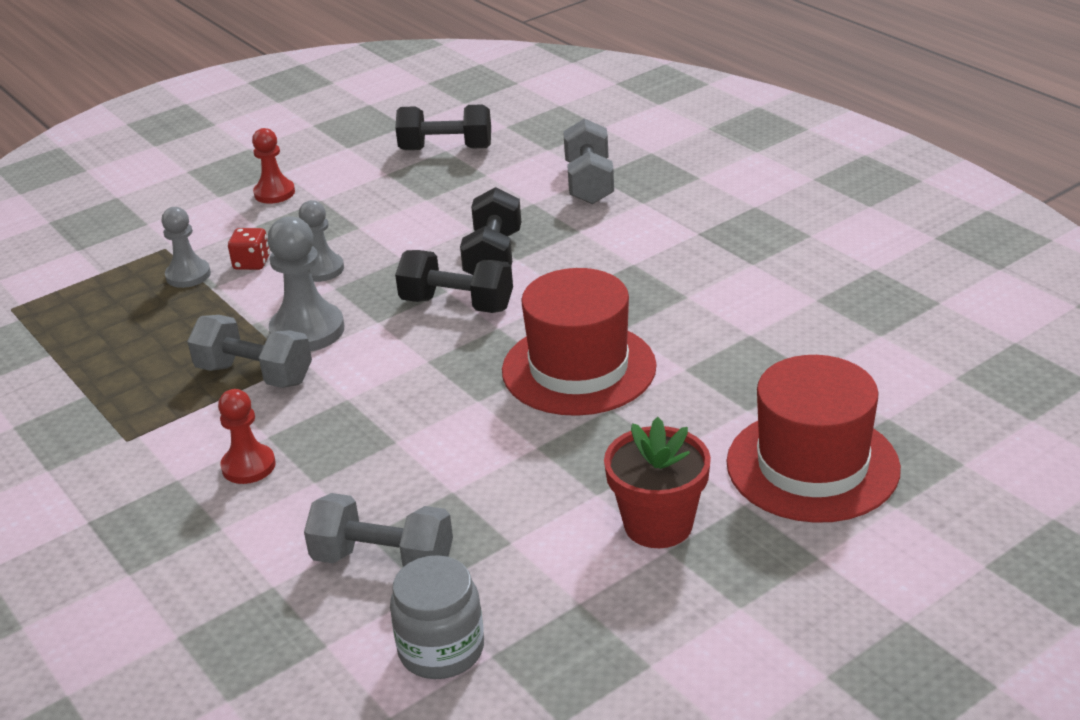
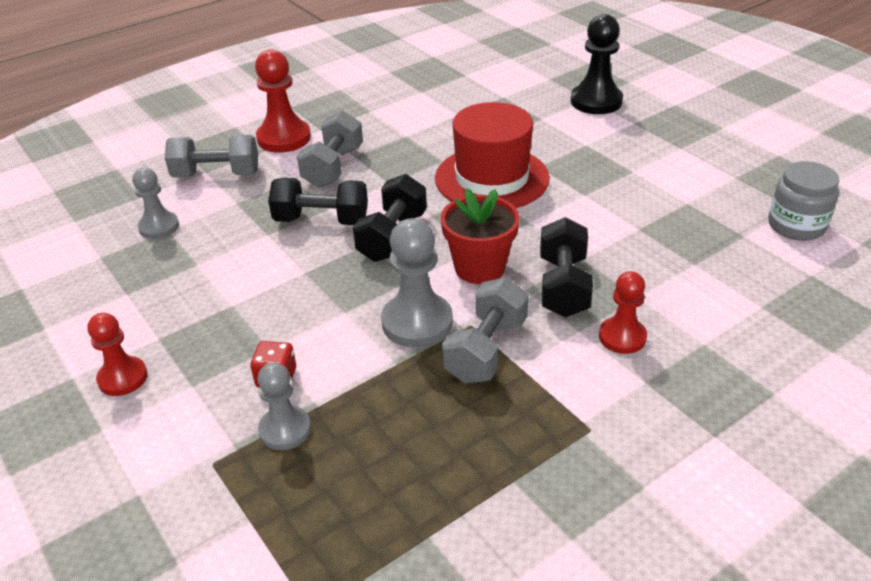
camera: 90 degrees left, 5 degrees up
grey pawn [299,200,344,282] -> grey pawn moved to [132,168,179,239]
grey dumbbell [304,493,453,567] -> grey dumbbell moved to [297,111,363,188]
black dumbbell [395,104,491,150] -> black dumbbell moved to [540,217,593,317]
red flower pot [604,417,711,548] -> red flower pot moved to [441,188,520,284]
red hat [726,355,901,523] -> black pawn [571,14,623,114]
none -> red pawn [255,49,311,153]

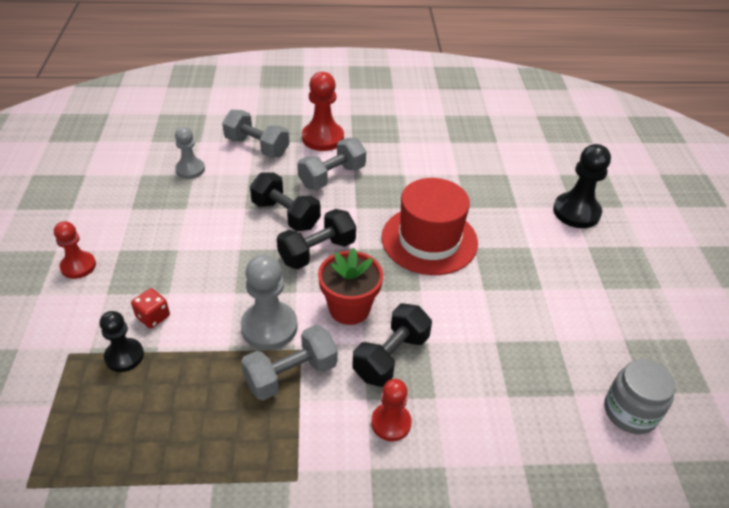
camera: 30 degrees right, 5 degrees up
grey pawn [257,362,311,450] -> black pawn [100,311,144,372]

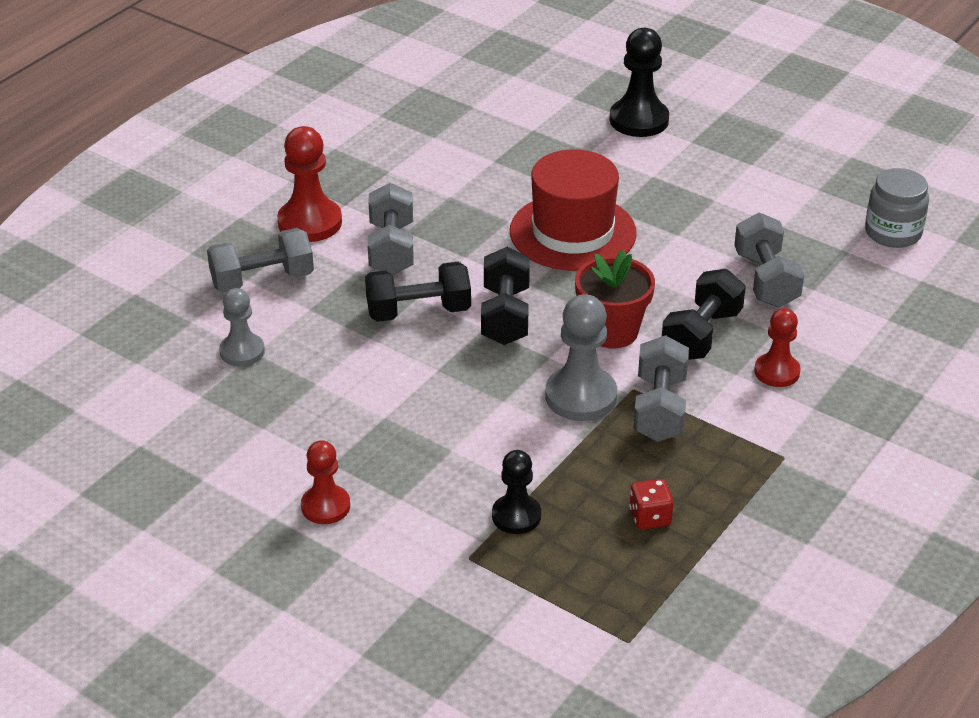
camera: 50 degrees left, 5 degrees down
red dice [131,288,170,329] -> red dice moved to [629,479,673,529]
black dumbbell [352,304,432,387] -> black dumbbell turned 45 degrees clockwise [662,269,746,360]
none -> grey dumbbell [734,213,805,307]

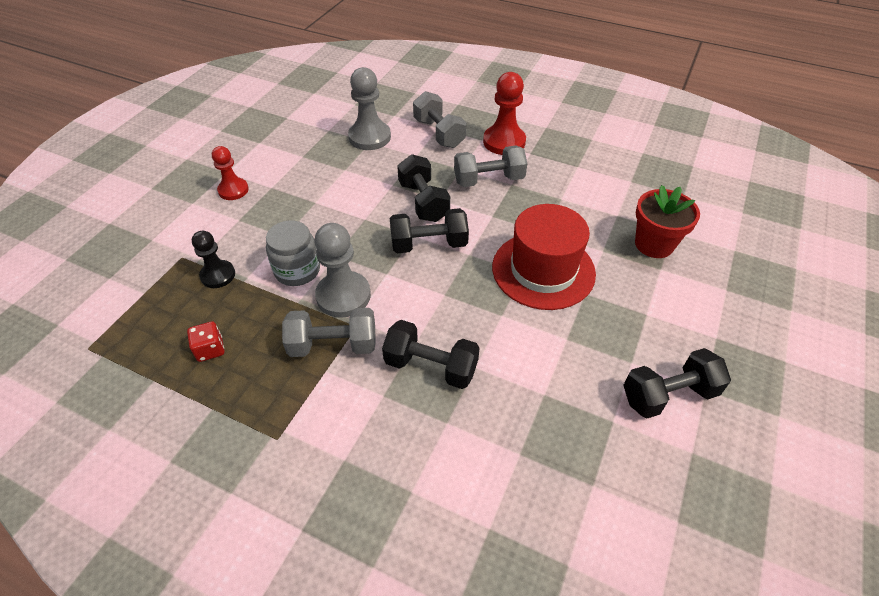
camera: 80 degrees right, 10 degrees up
grey pawn [219,288,265,366] -> grey pawn [348,67,391,150], size x1.56
red flower pot [575,250,655,349] -> red flower pot moved to [635,185,700,258]
black pawn [610,28,669,137] -> none
grey dumbbell [734,213,805,307] -> none
red pawn [754,308,801,387] -> none
grey jar [865,168,929,248] -> grey jar moved to [266,221,320,286]
none -> black dumbbell [623,348,731,418]

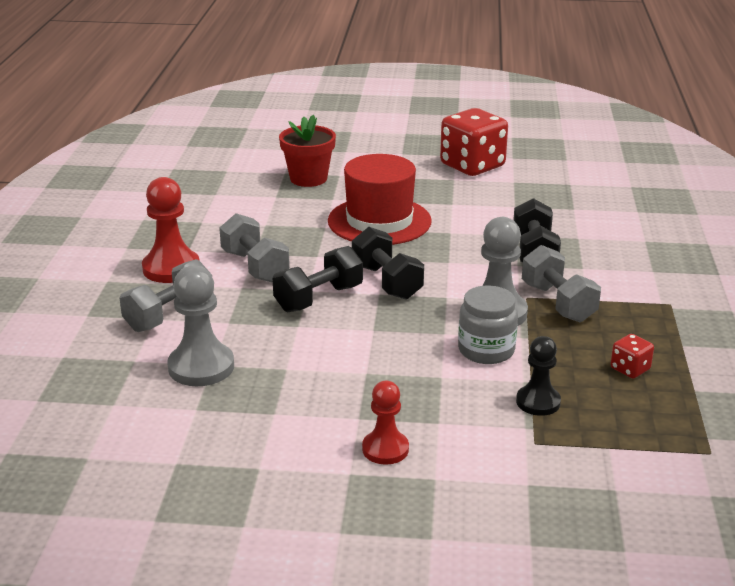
camera: 110 degrees left, 20 degrees down
black dumbbell [623,348,731,418] -> red dice [440,108,508,176]

